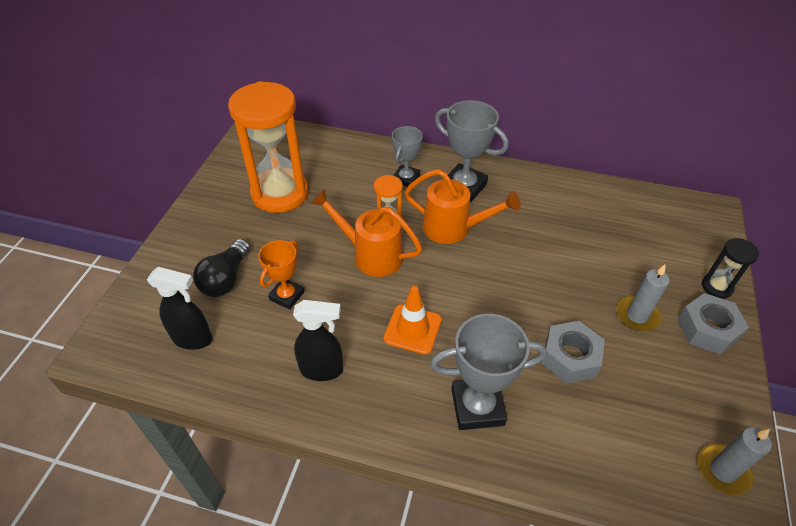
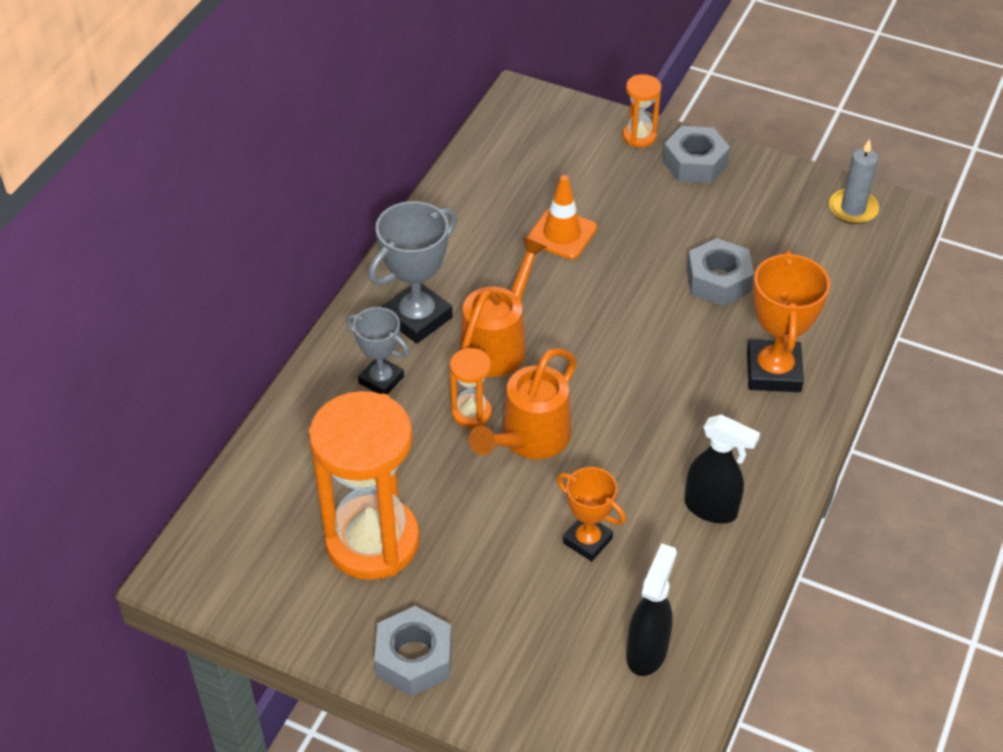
camera: 80 degrees left, 0 degrees up
black light bulb [193,239,250,297] -> none
black spray bottle [293,300,343,381] -> black spray bottle turned 105 degrees clockwise [685,414,760,523]
orange traffic cone [384,286,441,355] -> orange traffic cone moved to [527,175,597,259]
grey trophy [430,314,547,430] -> orange trophy [747,251,830,392]
grey candle [617,265,670,331] -> none
black hourglass [701,238,759,299] -> orange hourglass [622,74,661,147]
none -> grey nut [374,606,452,696]

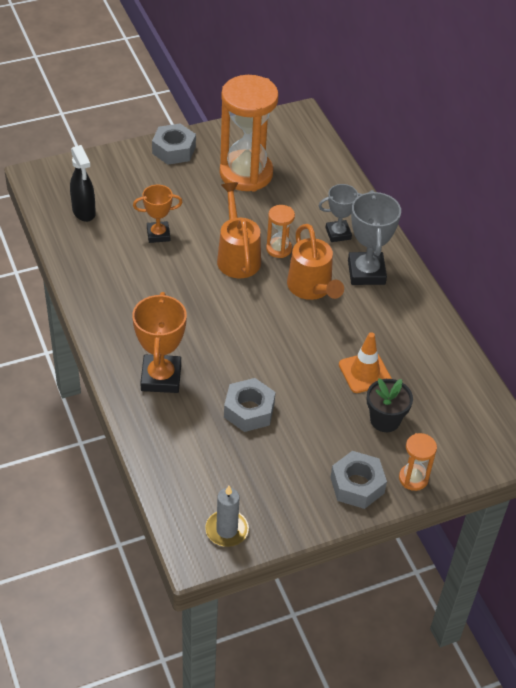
camera: 130 degrees right, 0 degrees up
black spray bottle [685,414,760,523] -> none
orange trophy [747,251,830,392] -> orange trophy turned 45 degrees clockwise [132,292,187,393]
none -> black flower pot [367,378,413,432]

